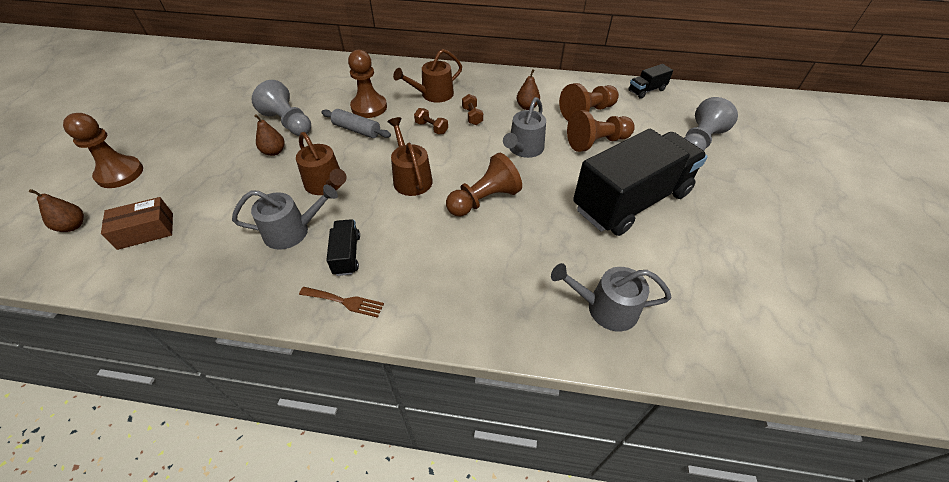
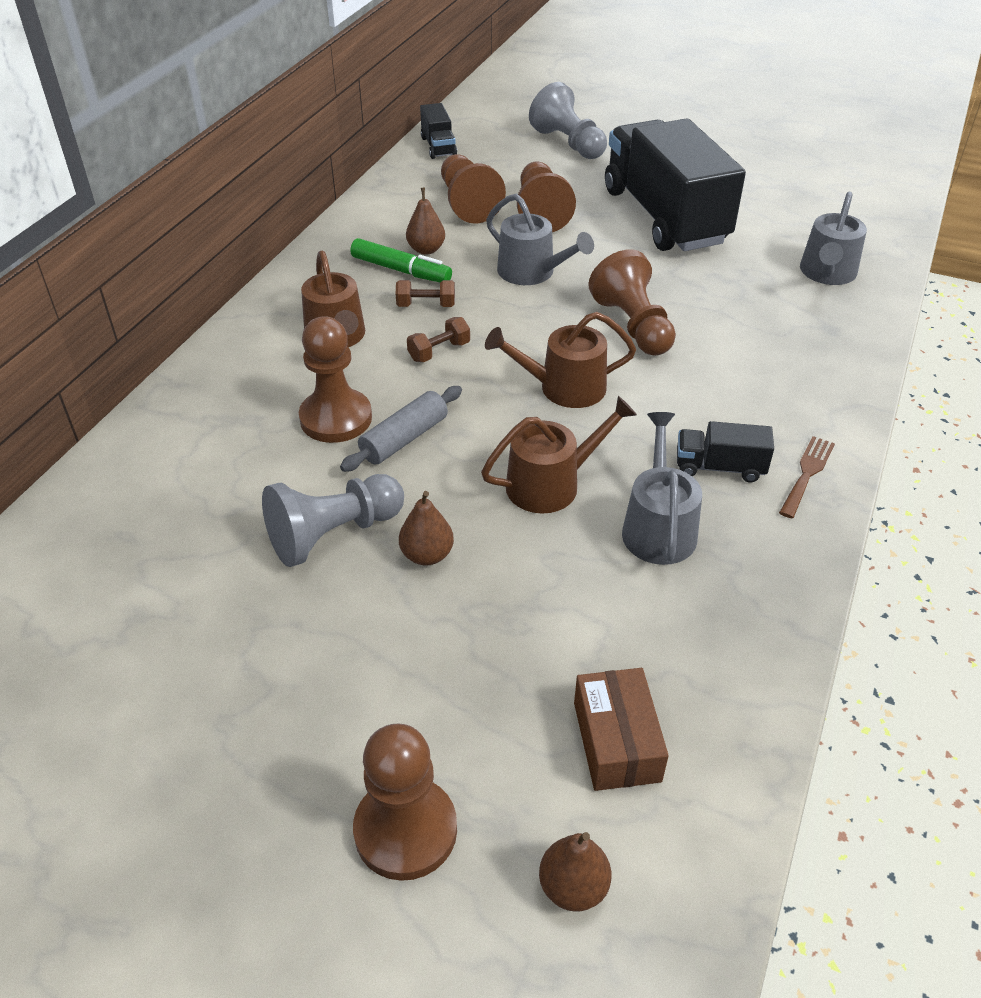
camera: 75 degrees left, 5 degrees down
none -> green marker [350,238,452,282]

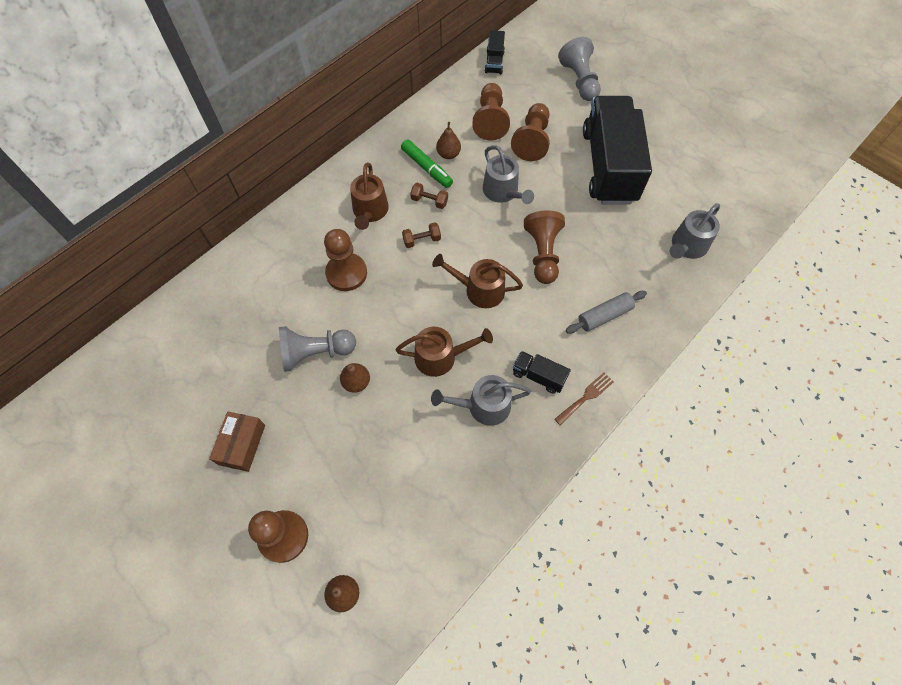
camera: 20 degrees right, 20 degrees up
grey rolling pin [340,386,462,472] -> grey rolling pin moved to [566,291,647,333]
brown box [574,668,669,791] -> brown box moved to [209,412,265,472]
grey watering can [622,412,702,565] -> grey watering can turned 120 degrees counterclockwise [431,375,531,426]

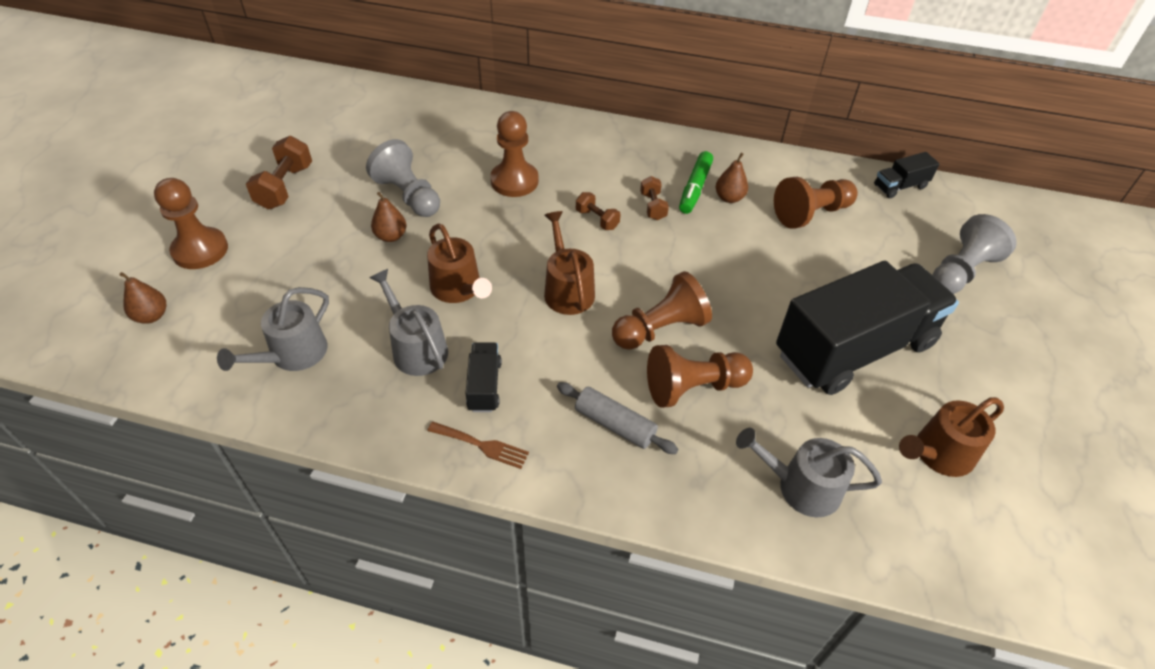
camera: 60 degrees right, 15 degrees down
brown box [209,412,265,472] -> brown dumbbell [246,136,312,209]
brown watering can [350,163,389,230] -> brown watering can moved to [899,397,1004,477]
grey watering can [483,145,534,204] -> grey watering can moved to [217,287,329,371]
brown pawn [511,103,550,161] -> brown pawn moved to [647,345,753,408]

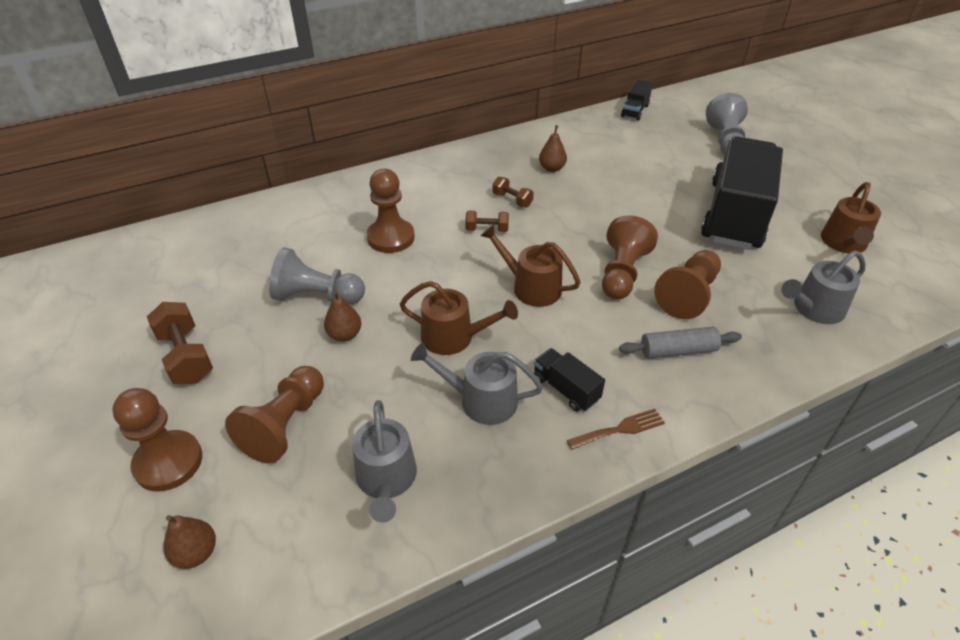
camera: 40 degrees left, 5 degrees down
green marker [679,151,713,214] -> none
brown pawn [774,177,858,229] -> brown pawn moved to [225,366,324,463]

